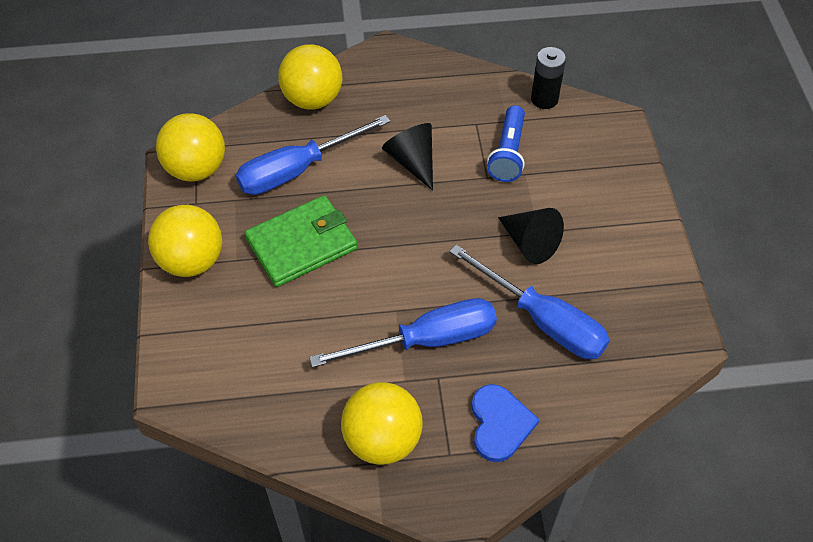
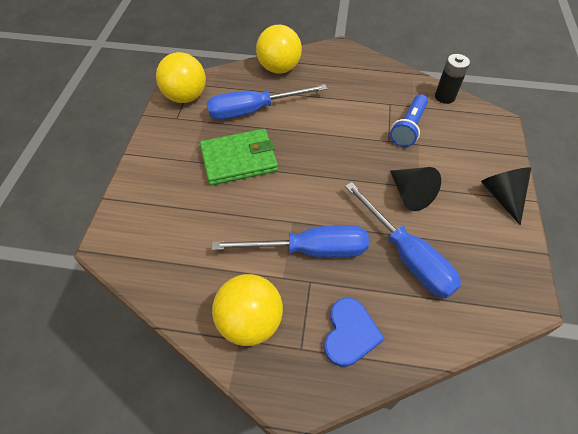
camera: 15 degrees right, 0 degrees up
yellow ball [148,205,222,277] -> none
black cone [382,123,433,191] -> black cone moved to [481,167,531,225]

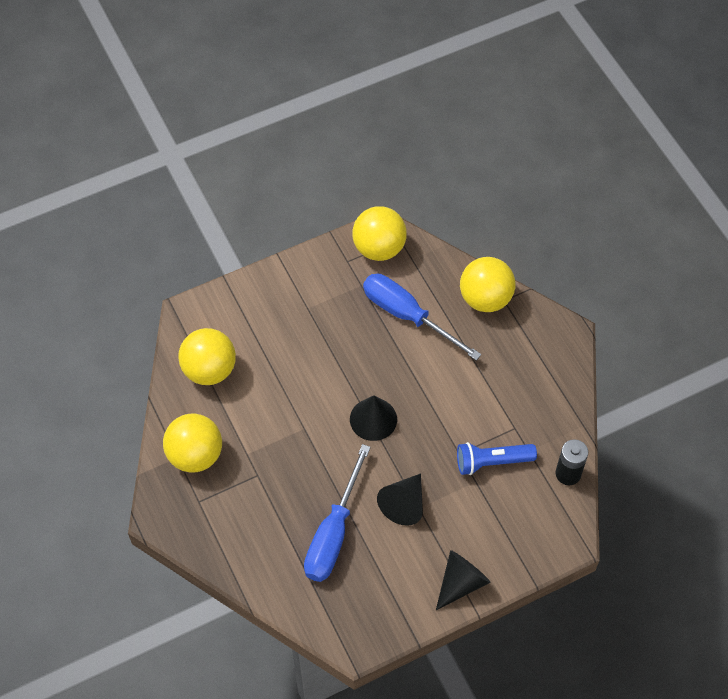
camera: 55 degrees right, 5 degrees up
green wallet [200,129,278,185] -> none
blue screwdriver [212,225,369,258] -> none
blue heart [324,298,385,367] -> none
none -> yellow ball [178,328,236,385]
none -> black cone [350,395,397,441]

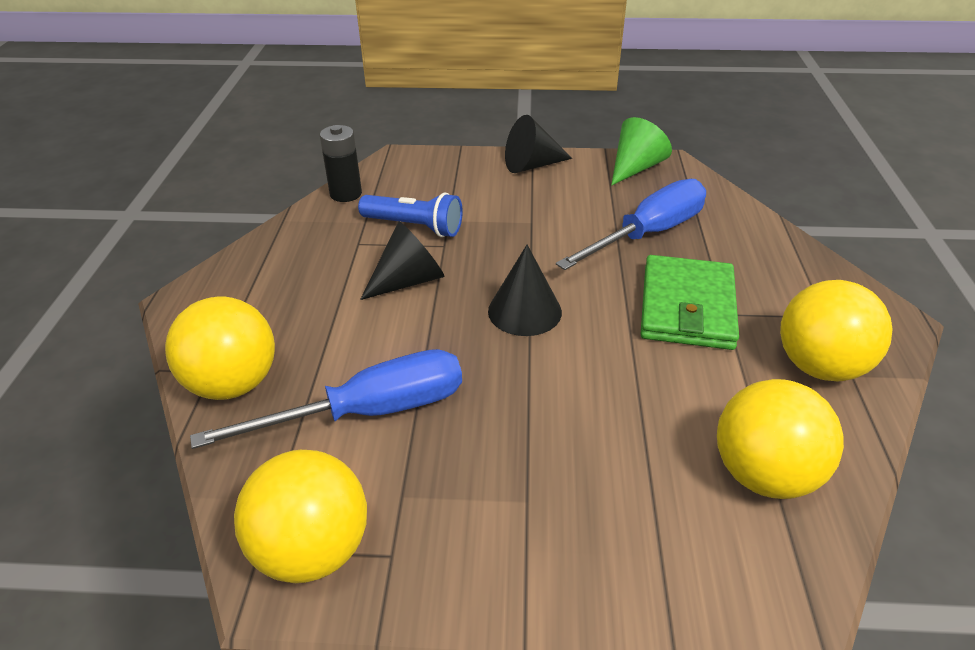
camera: 150 degrees left, 20 degrees down
blue screwdriver [363,274,481,361] -> blue screwdriver turned 90 degrees counterclockwise [190,349,462,449]
black cone [377,473,423,526] -> black cone moved to [360,221,444,300]
none -> green cone [611,117,672,186]
none -> green wallet [641,255,739,350]

